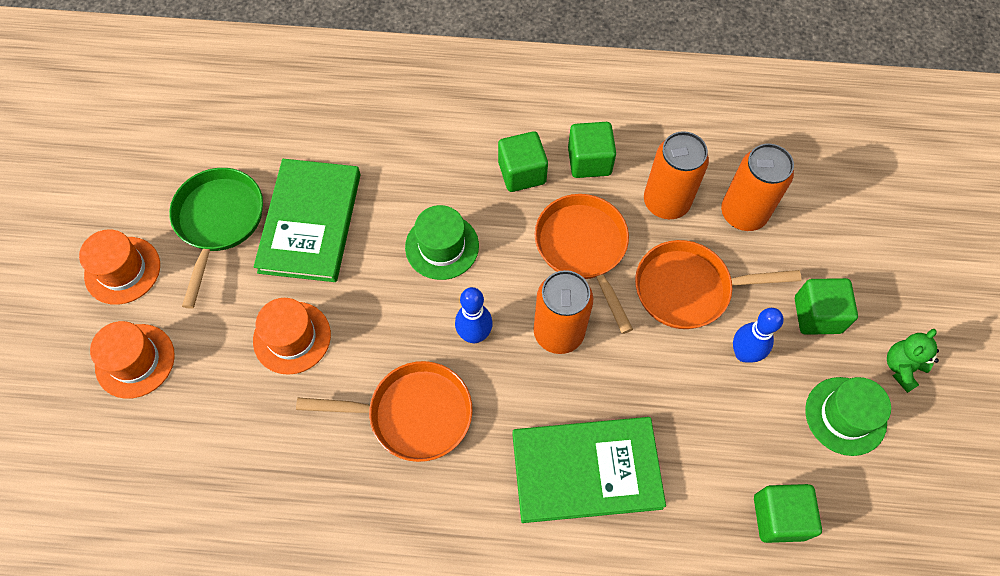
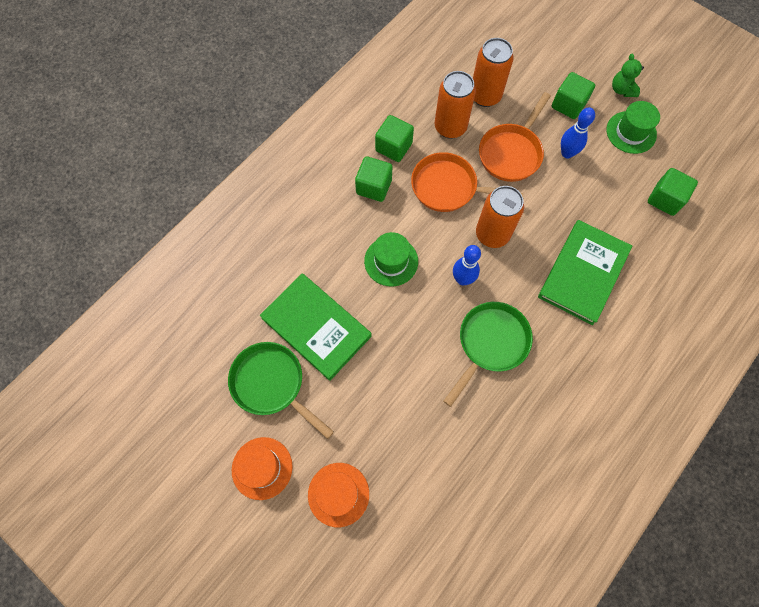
camera: 55 degrees left, 5 degrees up
orange hat [253,298,331,375] -> none
orange pan [296,361,473,462] -> green pan [443,302,533,407]

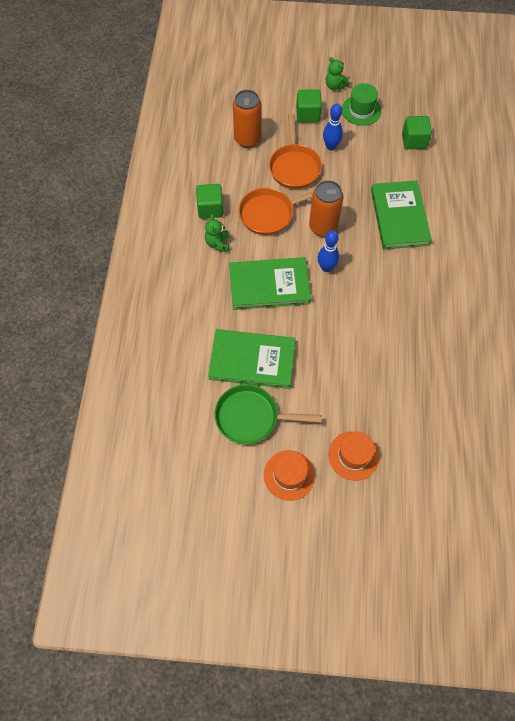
camera: 35 degrees left, 5 degrees down
green cube [355,156,392,202] -> green teddy bear [205,214,229,252]
green hat [364,232,418,286] -> green book [229,257,311,310]
orange can [435,71,476,139] -> none
green pan [443,302,533,407] -> none

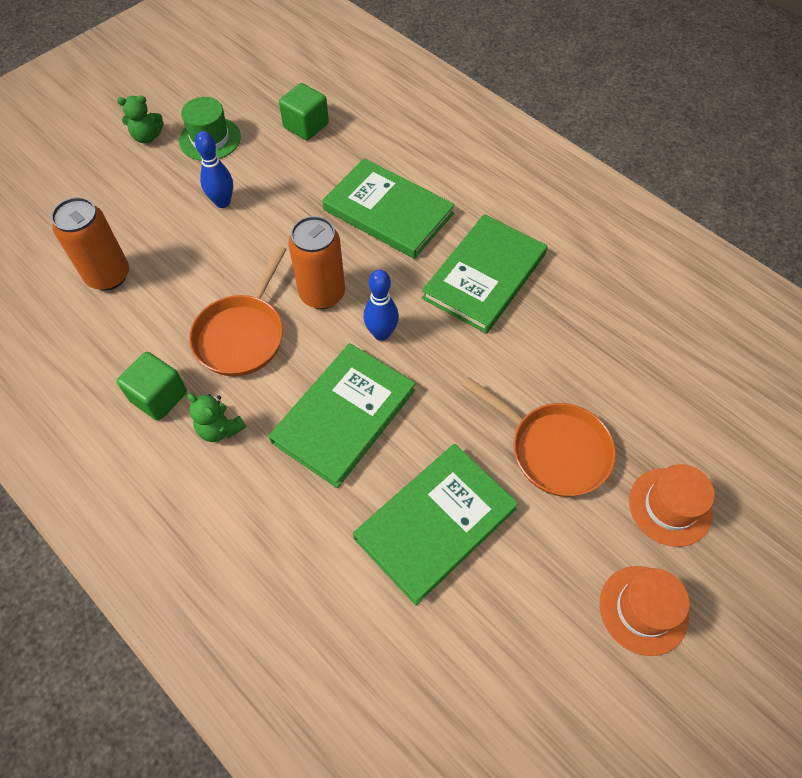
camera: 50 degrees left, 5 degrees down
green pan [215,384,322,444] -> none
orange pan [269,113,322,189] -> orange pan moved to [462,377,616,497]
green cube [296,89,322,123] -> none
none -> green book [422,214,547,334]

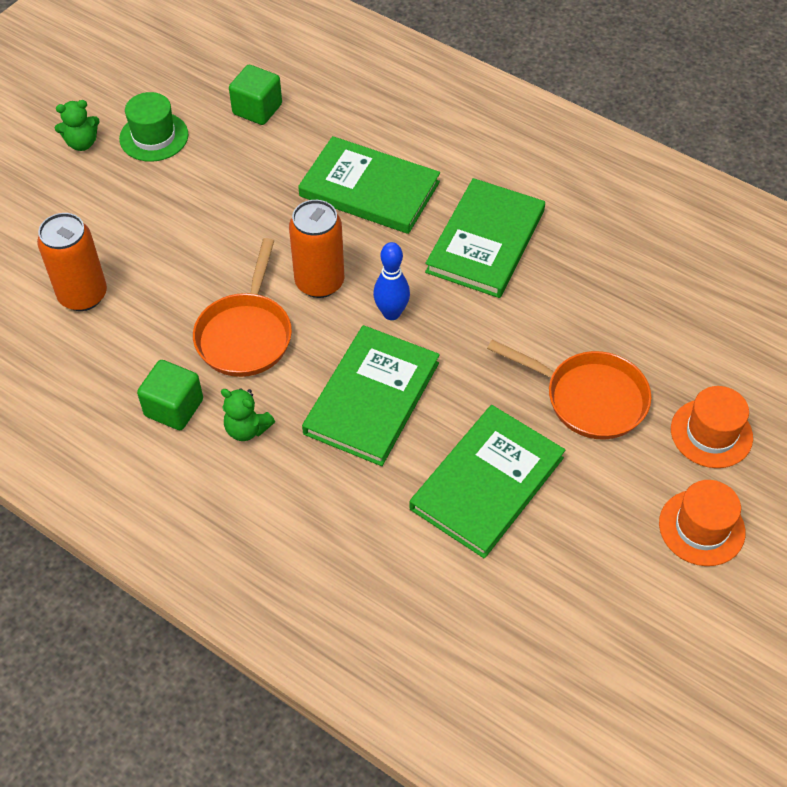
camera: 10 degrees left, 5 degrees down
blue bowling pin [195,131,233,208] -> none

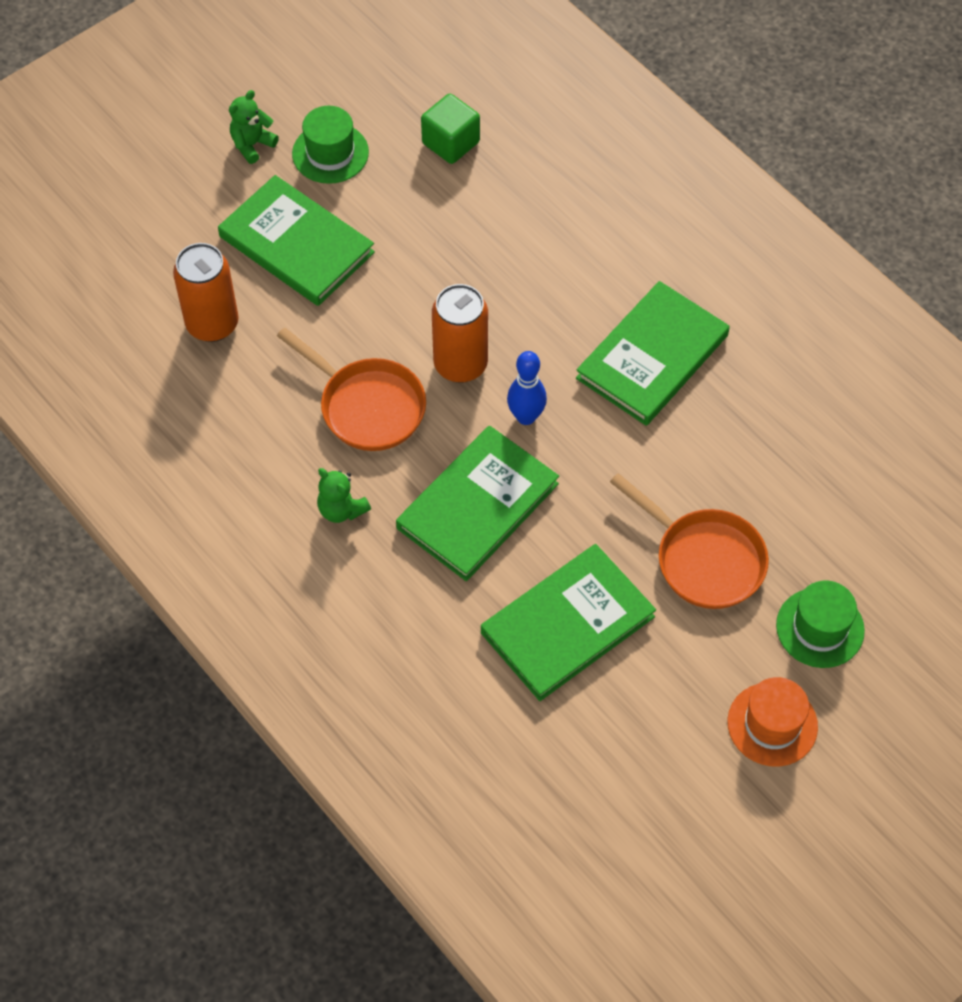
camera: 15 degrees right, 5 degrees up
green teddy bear [55,100,100,151] -> green teddy bear turned 135 degrees clockwise [229,90,279,164]
green cube [137,360,203,430] -> none
orange pan [193,238,292,377] -> orange pan turned 75 degrees counterclockwise [277,327,426,451]
green book [298,136,440,234] -> green book moved to [218,175,375,306]
orange hat [671,386,753,468] -> green hat [776,581,865,668]

